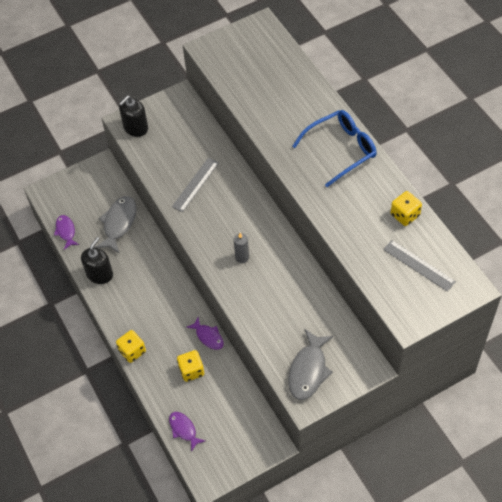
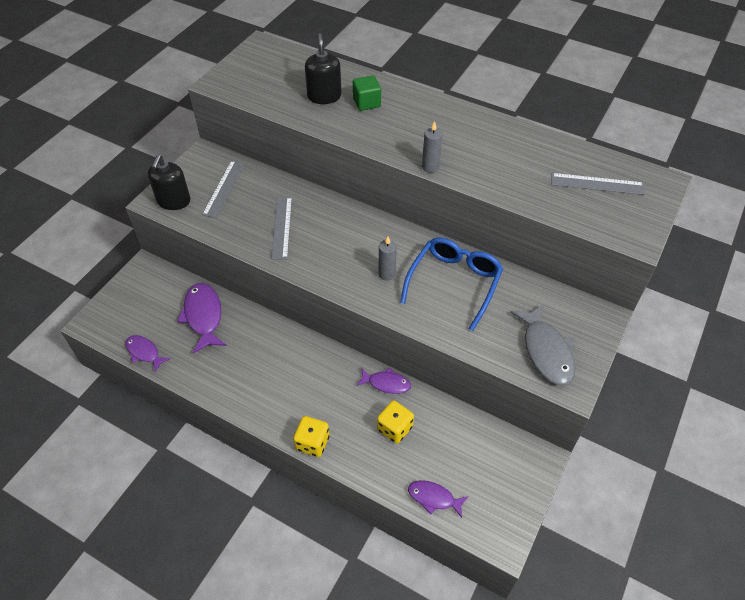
camera: 35 degrees left, 5 degrees down
black soap dispenser [81,237,113,284] -> black soap dispenser moved to [305,33,341,104]
grey fish [95,196,137,254] -> purple fish [177,283,227,353]
blue glasses [292,110,377,187] -> blue glasses moved to [400,238,503,331]
yellow dice [391,191,422,226] -> none
none -> grey ruler [202,160,245,218]
none -> green cube [353,75,381,111]
none -> grey candle [422,121,442,173]

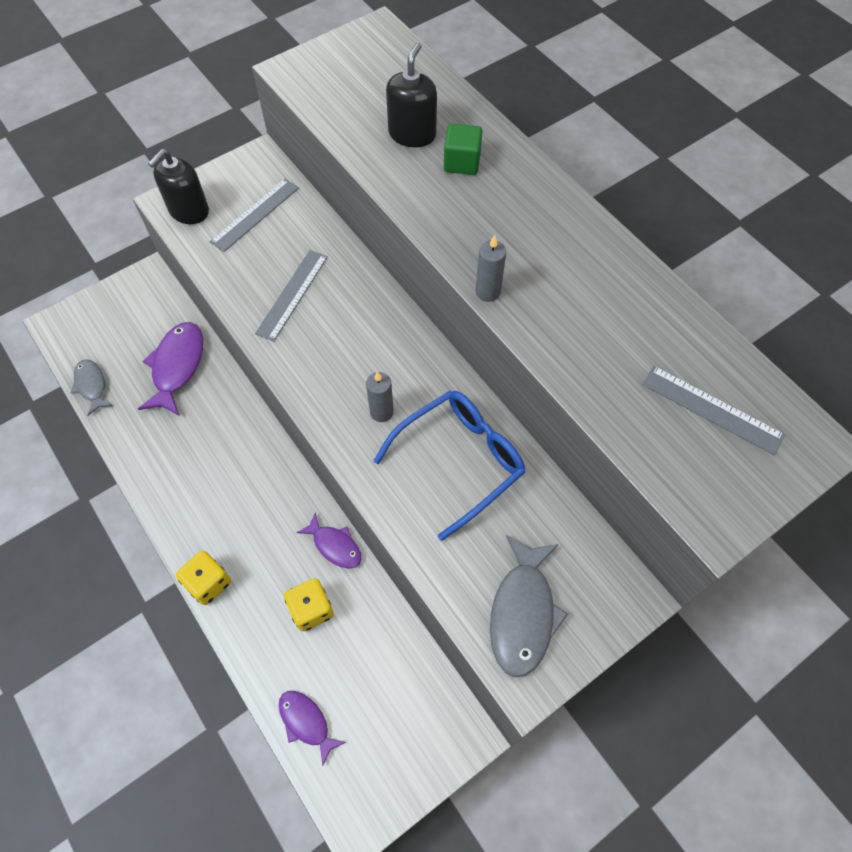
camera: 25 degrees right, 10 degrees up
purple fish [125,335,171,372] -> grey fish [71,359,113,416]

